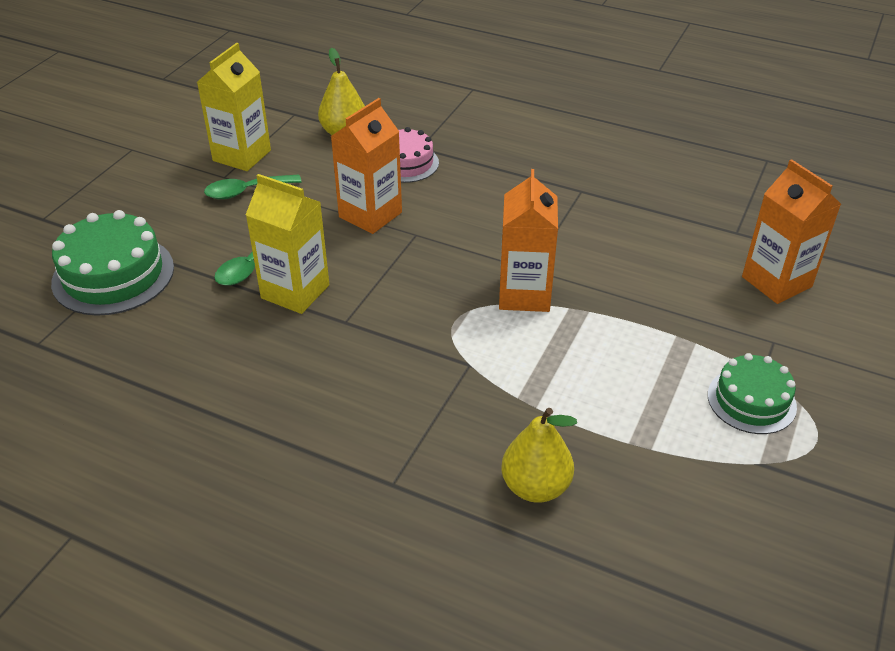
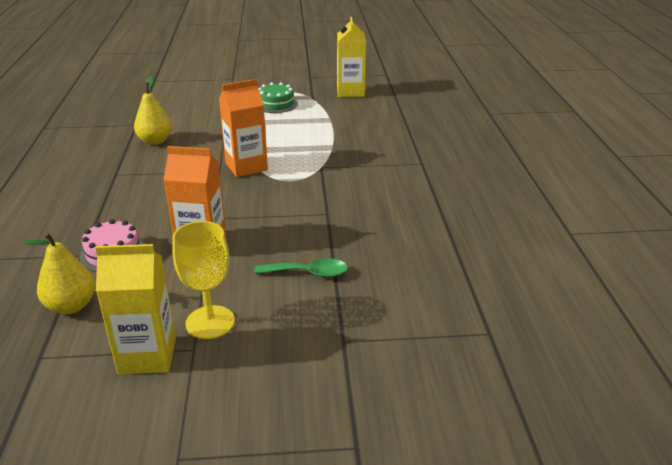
camera: 120 degrees left, 10 degrees down
green cake [51,210,174,316] -> none
green spoon [204,174,302,199] -> yellow goblet [172,221,235,339]
yellow carton [246,174,329,314] -> yellow carton moved to [337,17,366,97]
yellow pear [501,408,577,503] -> yellow pear moved to [134,76,172,145]
orange carton [742,159,841,304] -> none

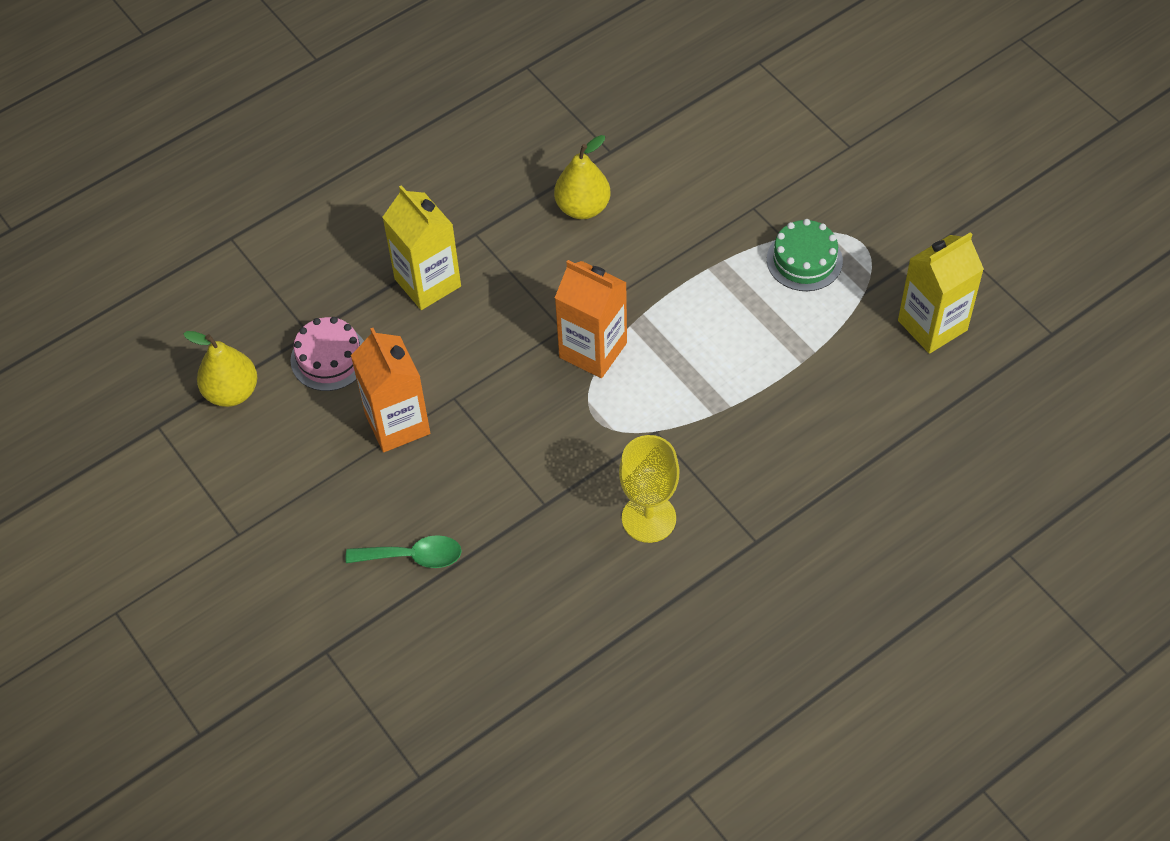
camera: 60 degrees right, 25 degrees up
yellow carton [96,244,176,374] -> yellow carton moved to [382,185,461,310]
yellow goblet [172,221,235,339] -> yellow goblet moved to [619,435,679,543]
green spoon [254,258,348,277] -> green spoon turned 60 degrees counterclockwise [346,535,462,568]

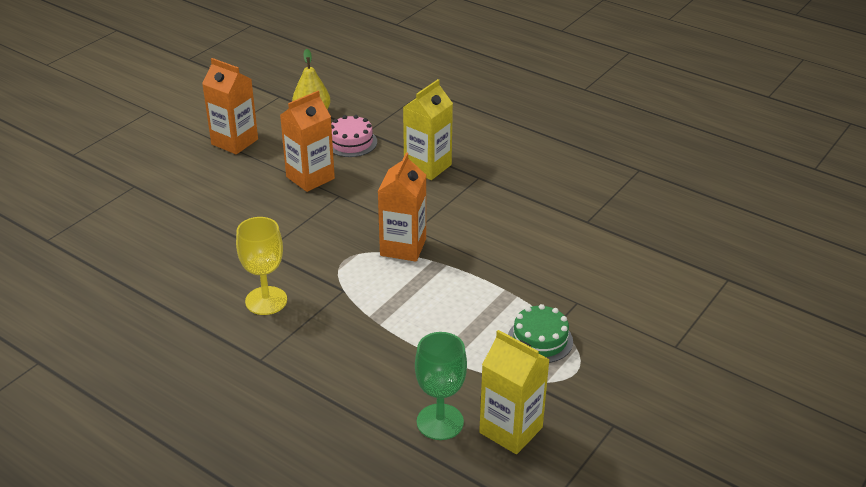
camera: 70 degrees right, 20 degrees down
green spoon [346,535,462,568] -> none
yellow pear [554,135,610,219] -> none
none -> orange carton [202,58,258,154]
none -> green goblet [415,332,467,440]

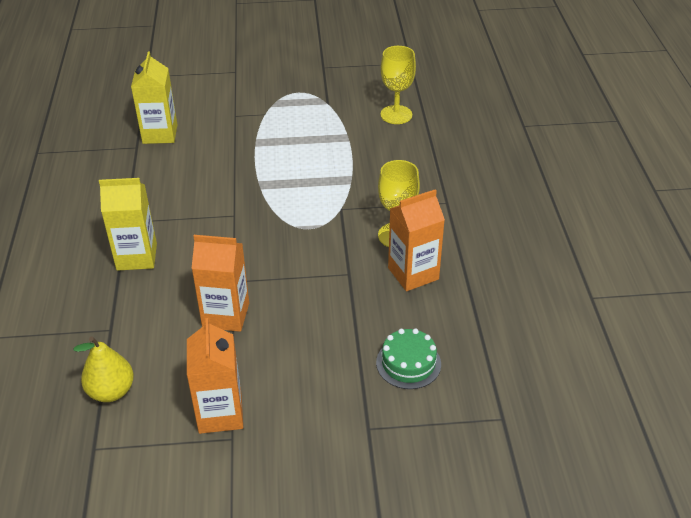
camera: 130 degrees left, 5 degrees up
pink cake [331,115,377,157] -> none
orange carton [377,152,426,262] -> orange carton moved to [388,189,445,291]
green goblet [415,332,467,440] -> yellow goblet [381,46,416,124]
yellow carton [479,330,550,454] -> yellow carton moved to [131,51,178,144]
green cake [508,304,573,363] -> green cake moved to [376,328,441,389]

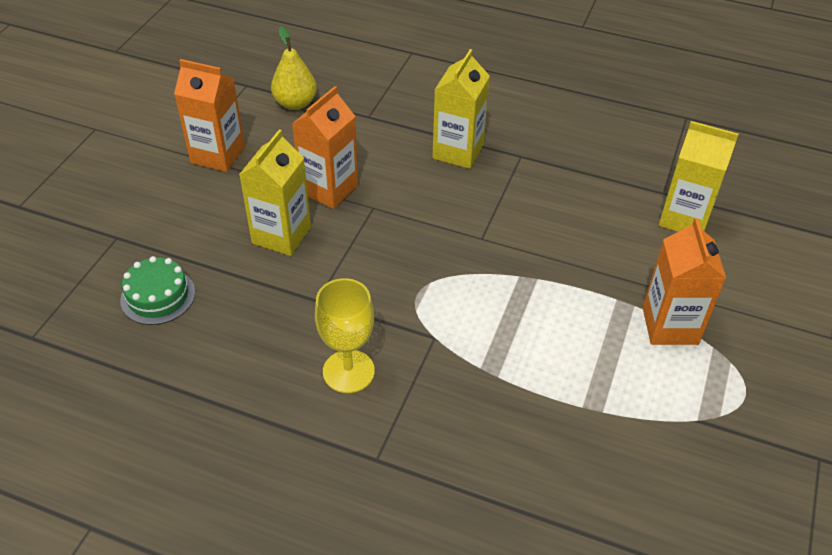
camera: 115 degrees right, 5 degrees up
yellow goblet [381,46,416,124] -> none
orange carton [388,189,445,291] -> orange carton moved to [643,218,726,345]
none -> yellow carton [239,129,311,256]

